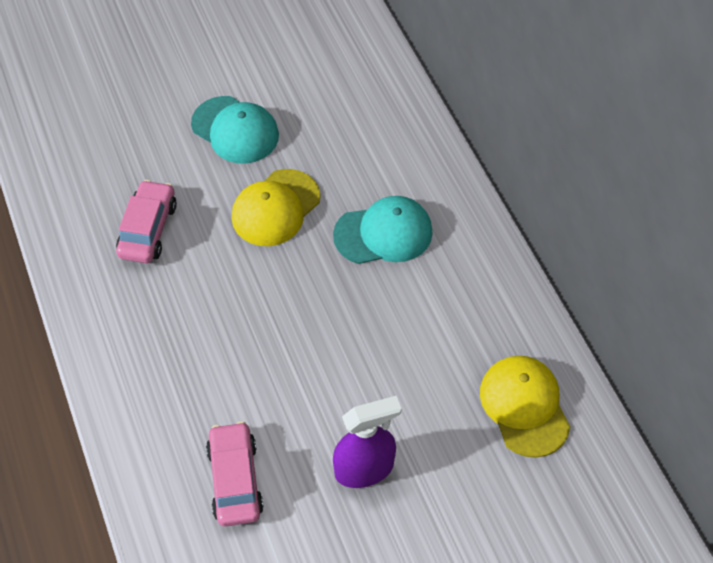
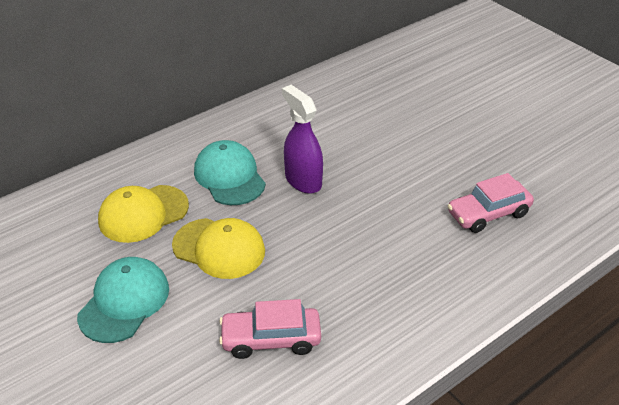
camera: 105 degrees left, 15 degrees down
purple spray bottle [333,396,402,488] -> purple spray bottle moved to [282,85,323,194]
yellow cap [480,356,570,458] -> yellow cap moved to [98,185,189,243]

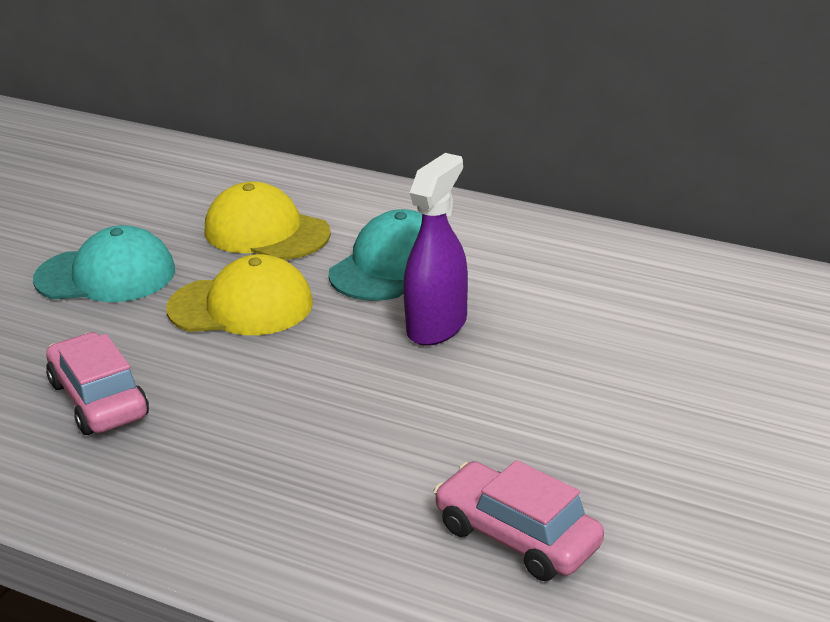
camera: 65 degrees right, 10 degrees down
yellow cap [172,218,265,279] -> yellow cap turned 90 degrees counterclockwise [166,254,313,335]

